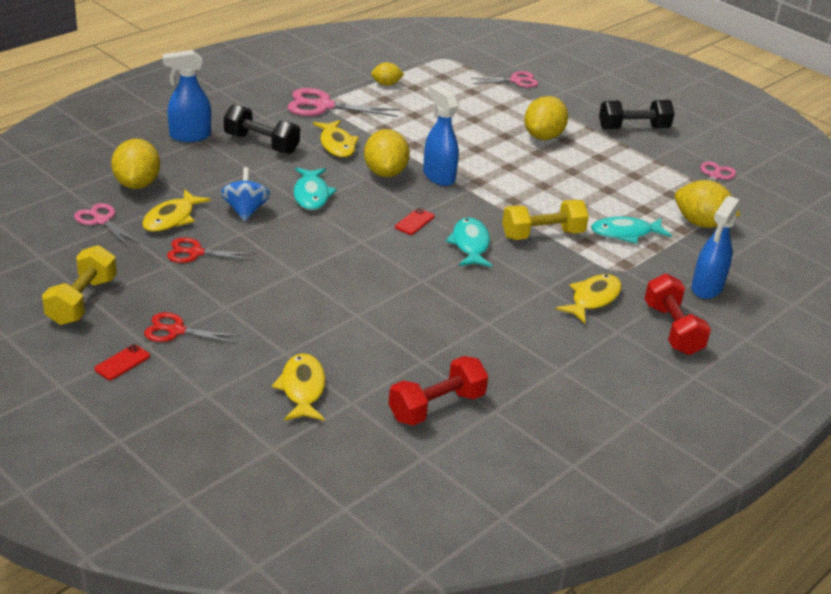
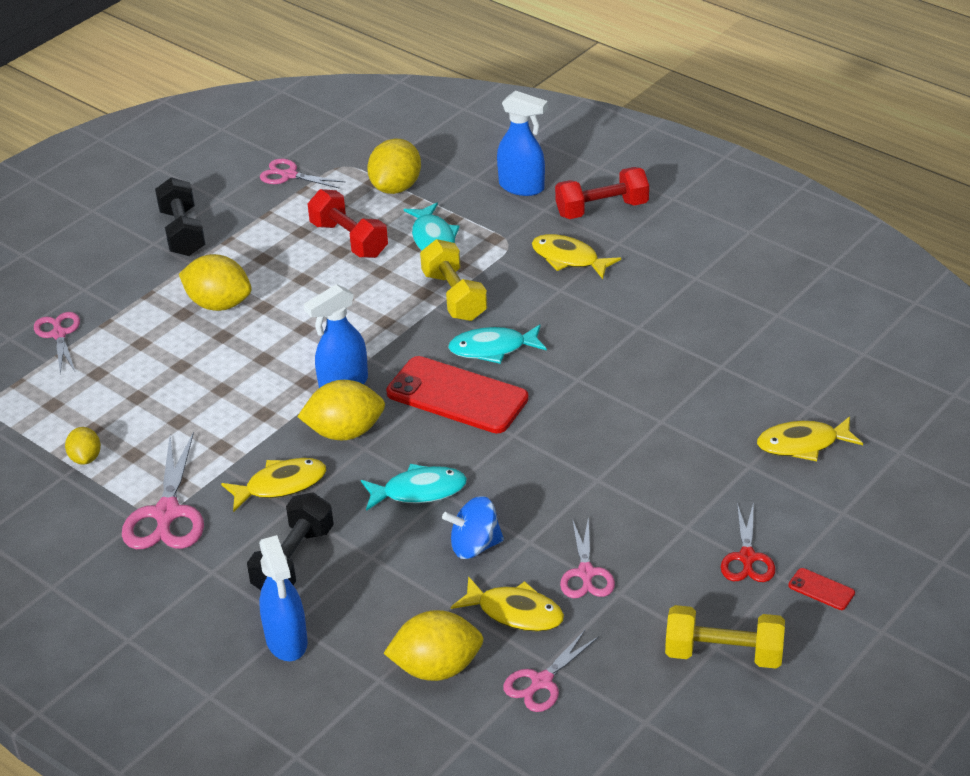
camera: 90 degrees left, 5 degrees up
red scissors [167,237,256,263] -> pink scissors [560,517,615,598]
red dumbbell [389,356,488,426] -> red dumbbell moved to [308,189,388,258]
red phone [395,208,434,235] -> red phone [386,356,529,433], size x2.44

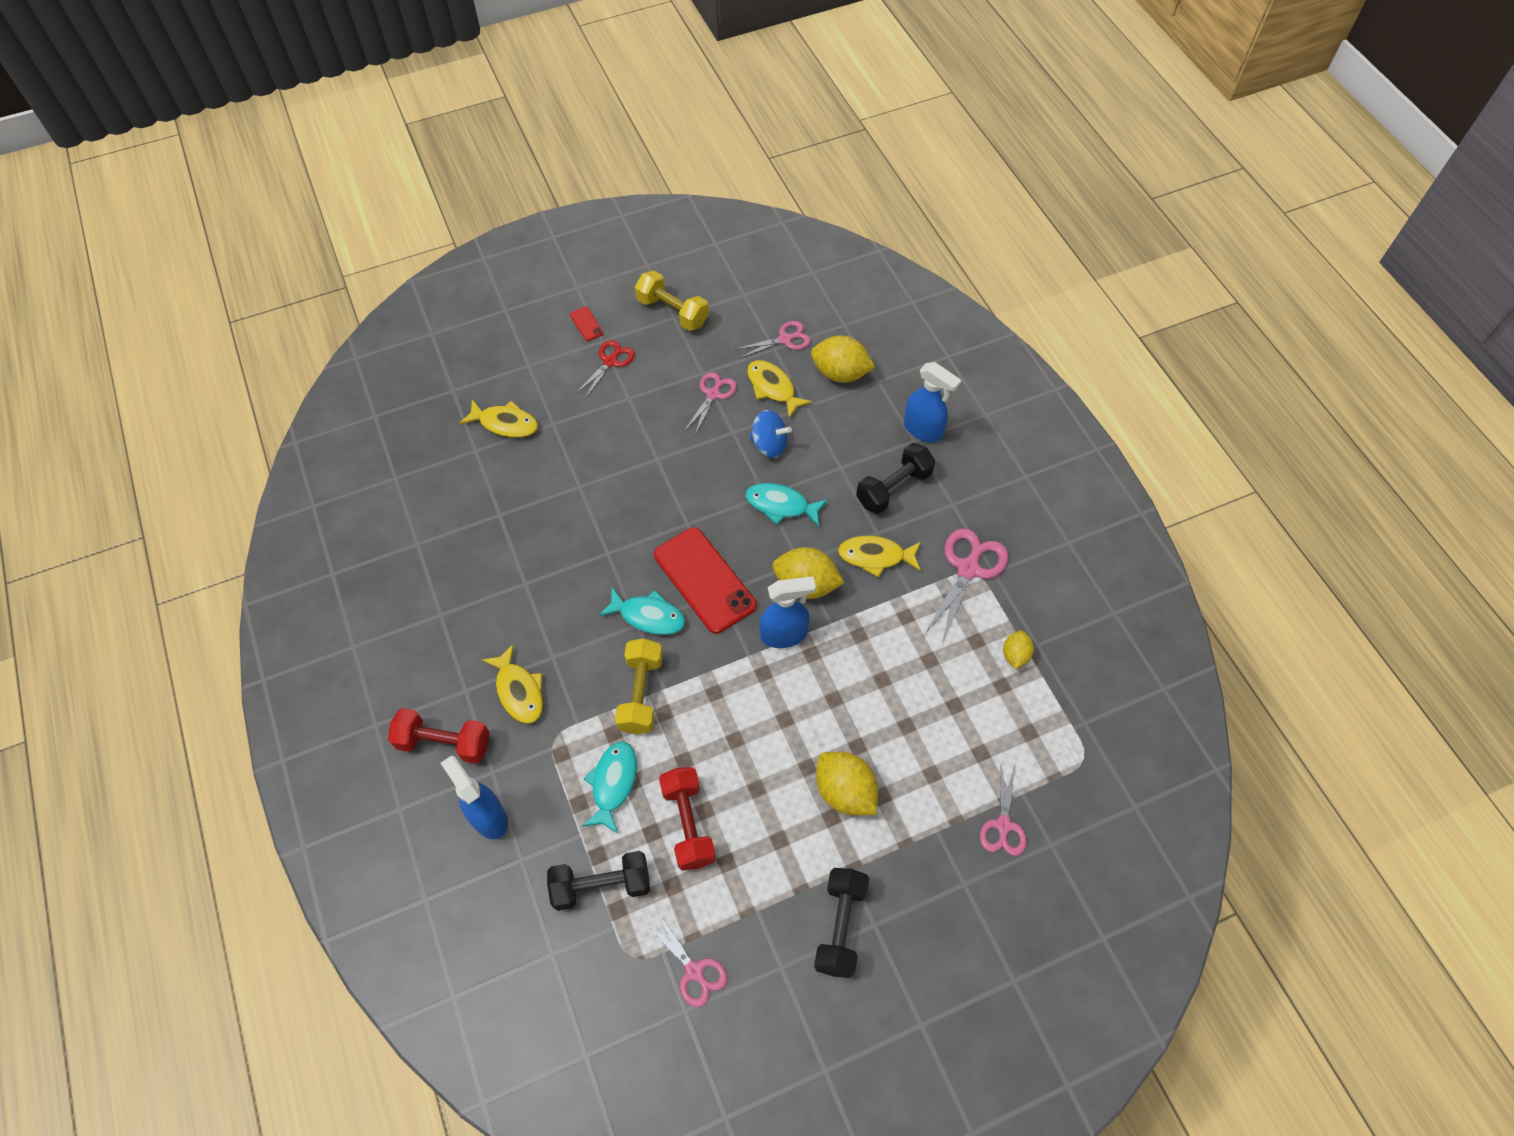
camera: 155 degrees left, 20 degrees up
blue spray bottle [259,535,308,661] -> blue spray bottle turned 120 degrees clockwise [904,362,962,443]
yellow lemon [367,138,421,194] -> black dumbbell [547,851,650,911]

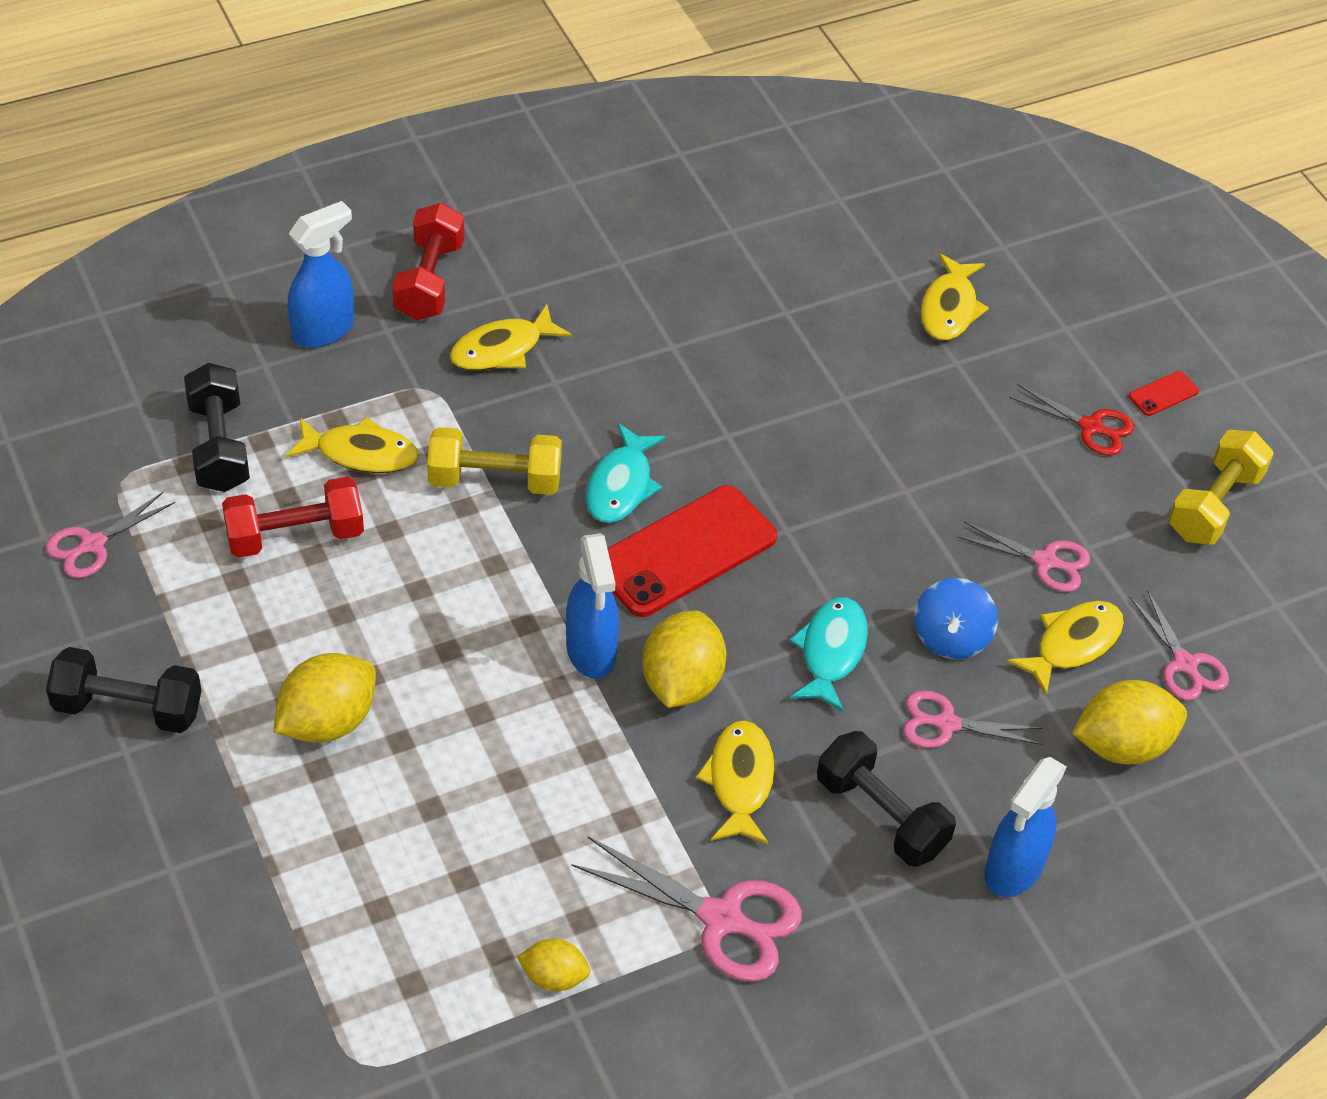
camera: 85 degrees right, 10 degrees down
turquoise fish [582,742,637,833] -> yellow fish [286,417,418,473]
yellow lemon [811,336,875,383] -> yellow lemon turned 60 degrees clockwise [1072,680,1187,764]
pink scissors [980,765,1027,856] -> pink scissors moved to [903,690,1043,748]

